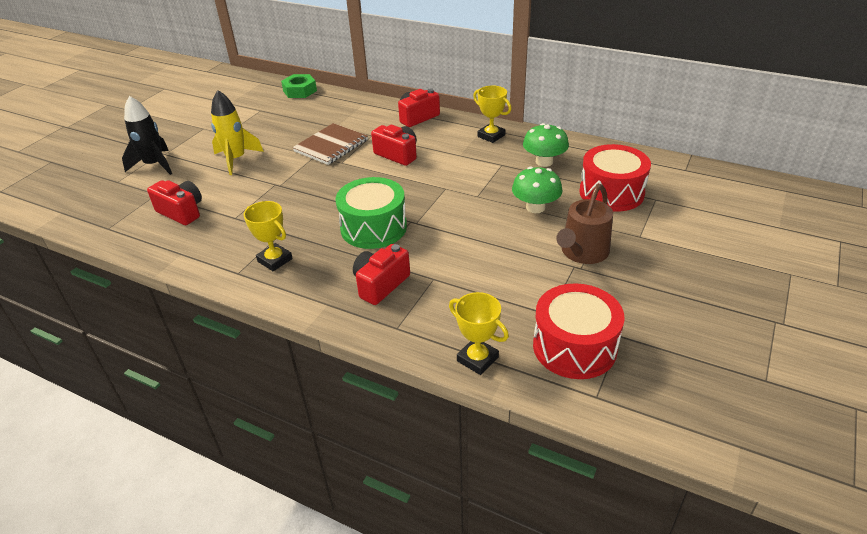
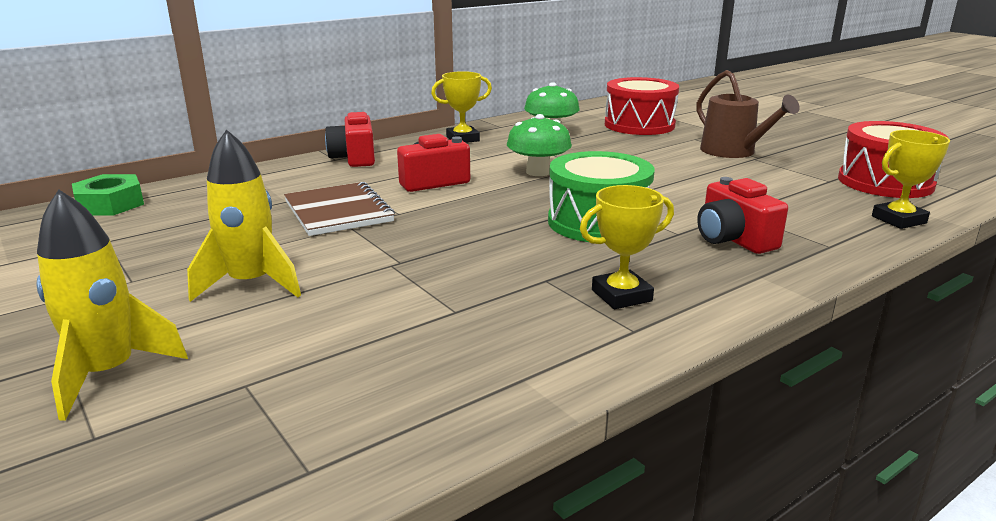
camera: 65 degrees left, 15 degrees down
black rocket [122,96,172,175] -> yellow rocket [37,189,188,421]
red camera [147,180,202,225] -> none
green mushroom [512,167,563,213] -> green mushroom moved to [507,114,572,176]

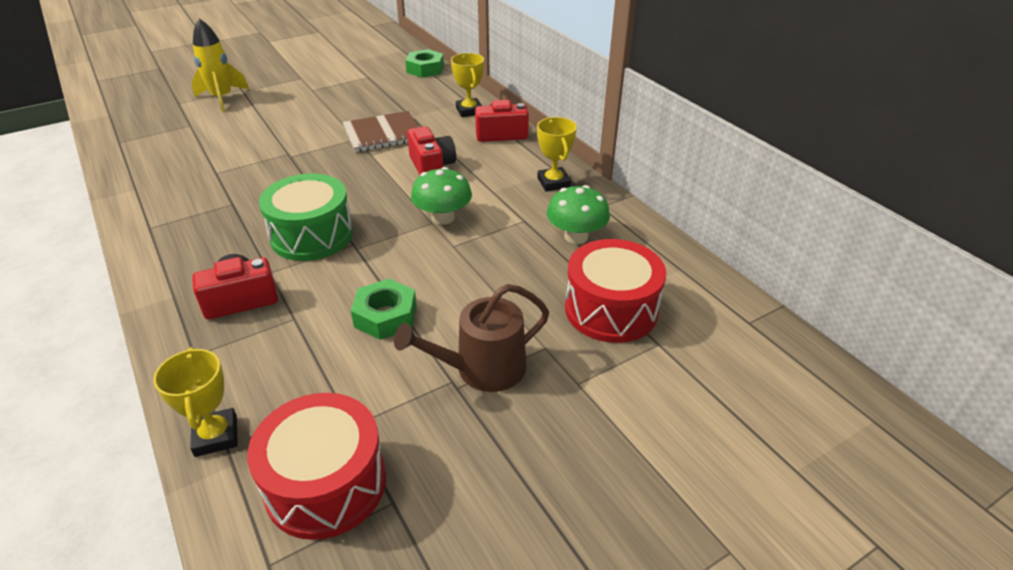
camera: 95 degrees right, 15 degrees up
yellow rocket [187,129,301,302] -> none
yellow trophy [580,185,674,309] -> yellow trophy moved to [451,53,484,117]
none -> green nut [351,279,417,340]

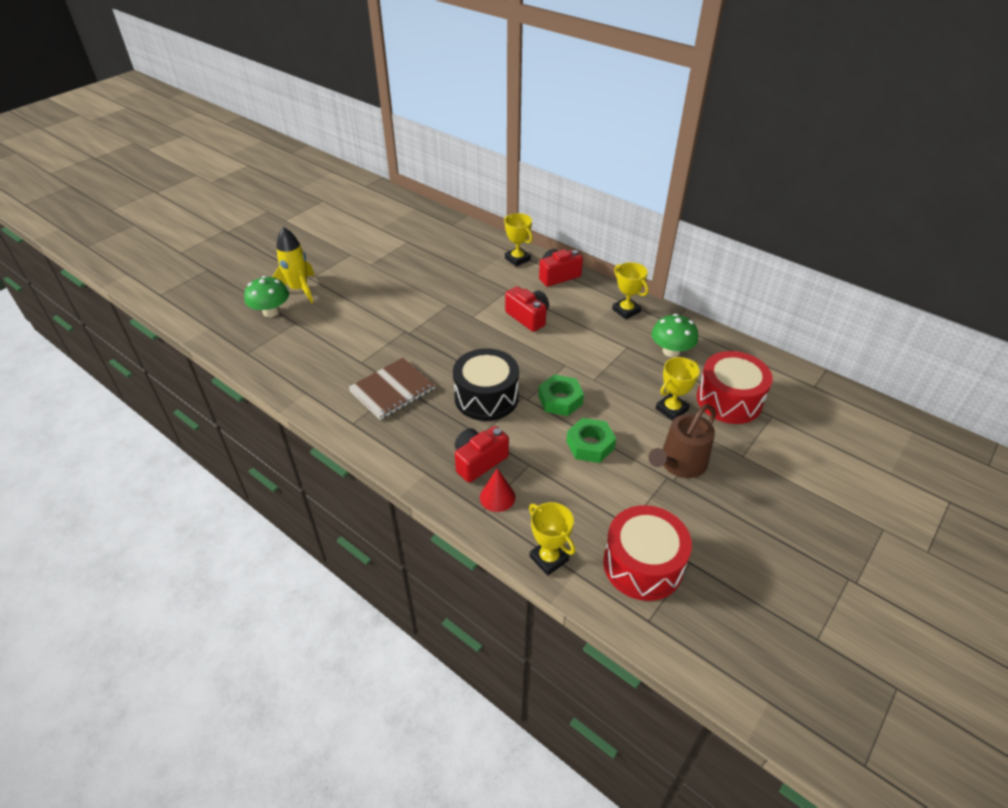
camera: 20 degrees left, 5 degrees up
green drum [259,174,353,261] -> black drum [453,348,519,421]
brown notebook [342,111,418,152] -> brown notebook moved to [348,358,435,420]
green nut [405,49,444,78] -> green nut moved to [538,374,584,416]
green mushroom [411,167,472,225] -> green mushroom moved to [244,276,289,317]
none -> red cone [480,468,515,512]
none -> yellow trophy [655,357,700,421]

